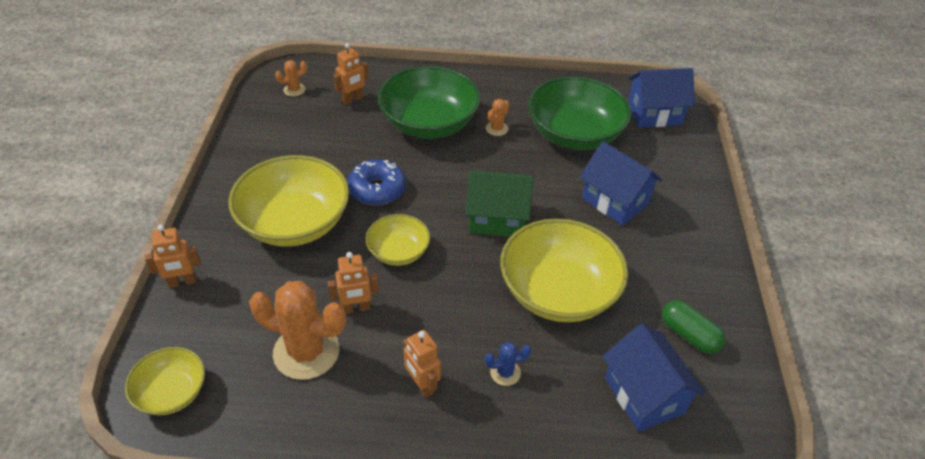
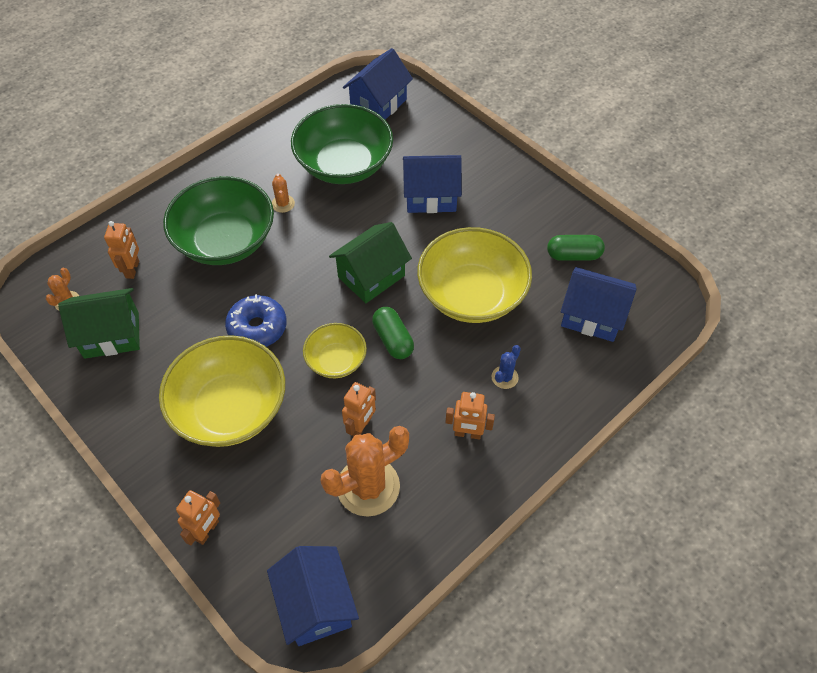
camera: 45 degrees left, 10 degrees up
yellow bowl [125,347,205,415] -> blue house [267,546,359,646]
none -> green house [58,288,140,359]
none -> green capsule [372,307,414,359]

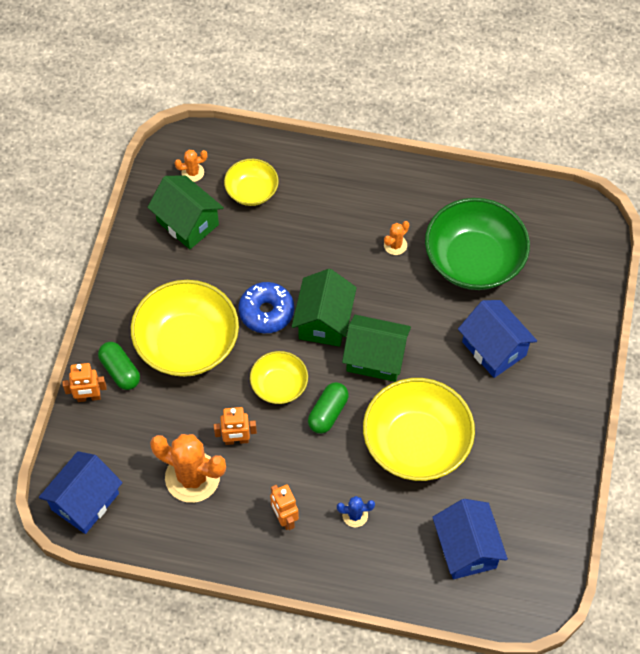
camera: 55 degrees right, 5 degrees up
orange robot [104,221,139,279] -> yellow bowl [224,159,279,206]
green bowl [163,176,274,265] -> none
blue house [343,48,413,120] -> none
green capsule [547,235,605,261] -> green capsule moved to [98,342,140,390]
none -> green house [292,269,357,347]

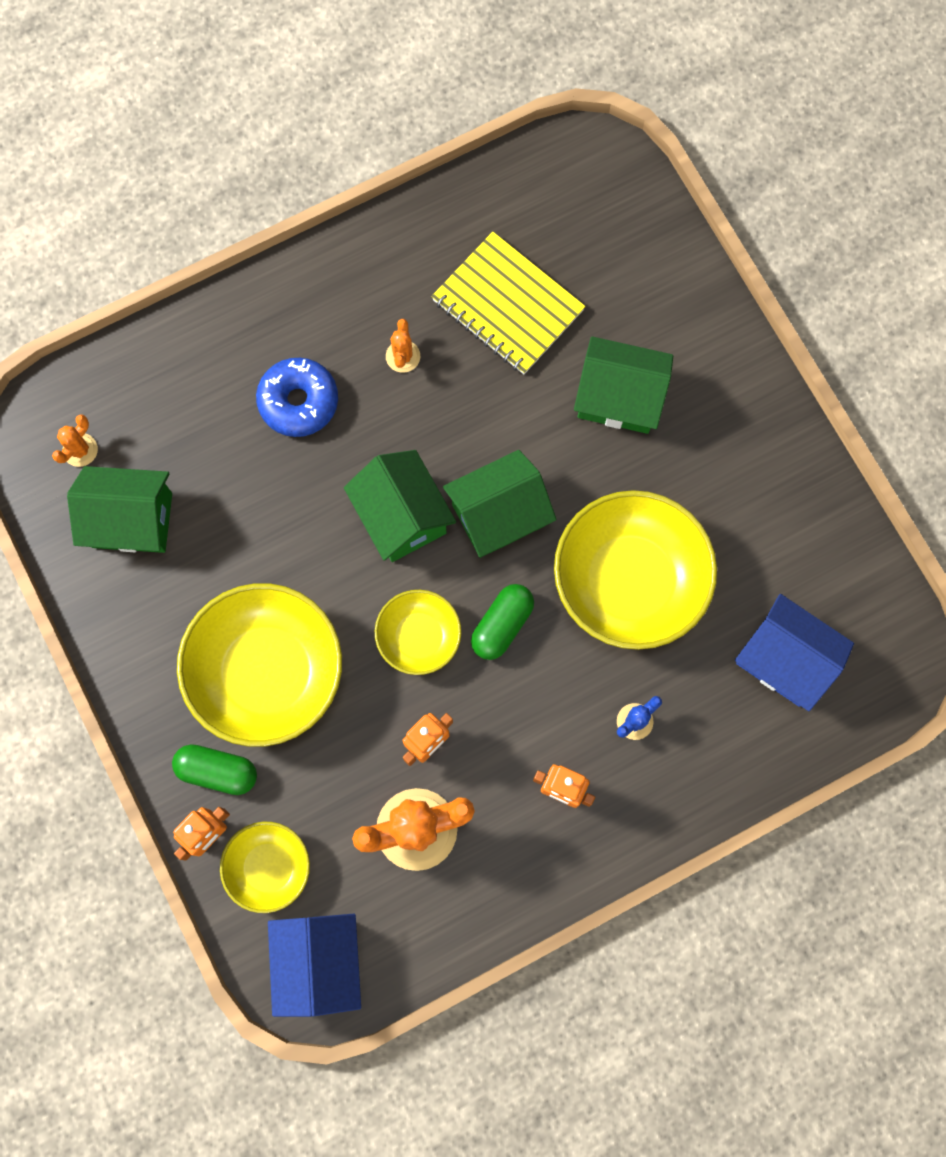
camera: 40 degrees left, 15 degrees up
yellow bowl [224,159,279,206] -> yellow bowl moved to [220,822,310,913]
blue donut [239,282,294,333] -> blue donut moved to [256,358,338,437]
green capsule [308,382,349,434] -> green capsule turned 45 degrees clockwise [471,584,534,660]
green bowl [425,198,530,290] -> yellow notebook [431,232,585,374]
blue house [458,300,537,378] -> green house [574,336,673,434]

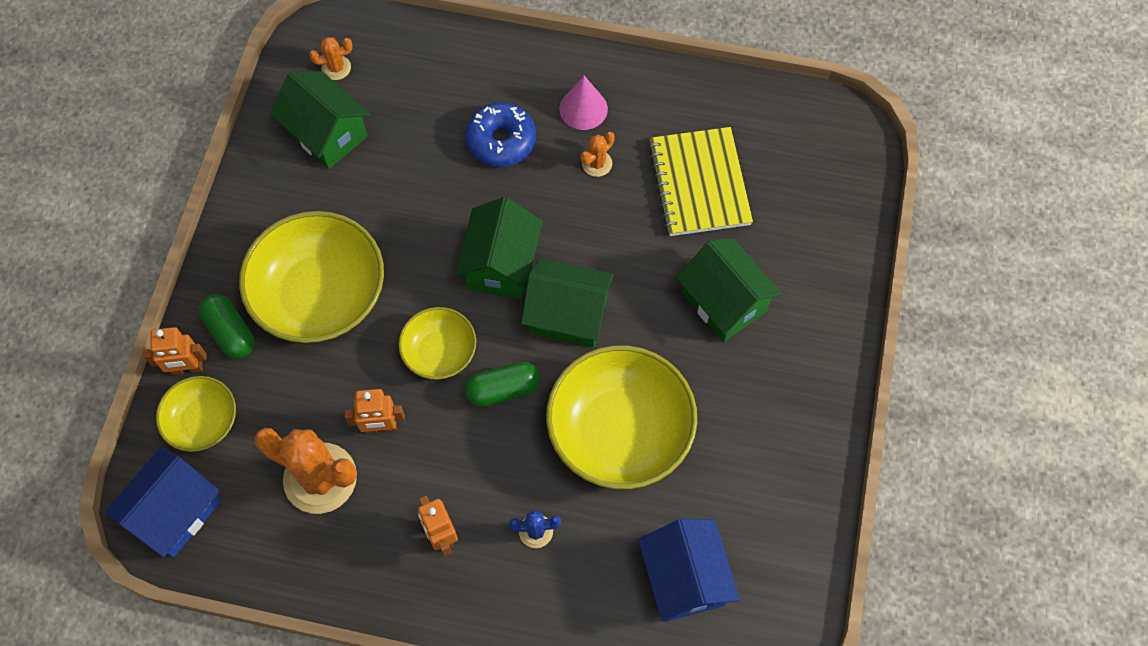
camera: 40 degrees right, 10 degrees down
none -> pink cone [560,76,608,130]

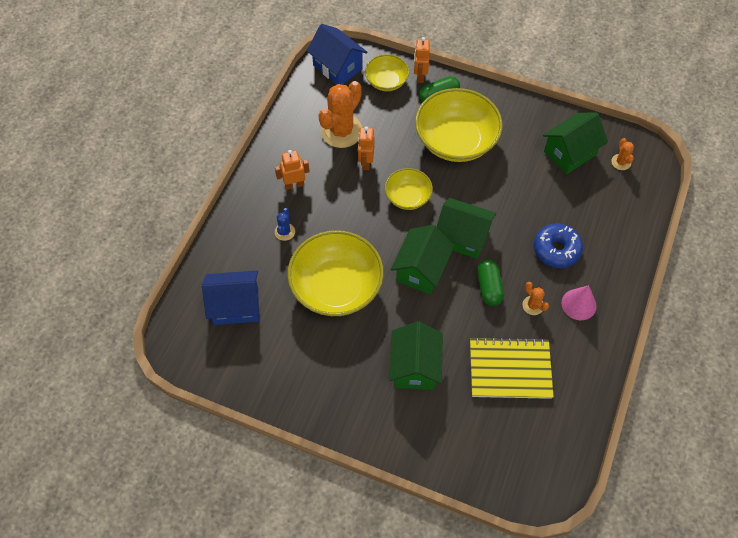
camera: 100 degrees right, 5 degrees down
green capsule [465,361,540,407] -> green capsule moved to [477,259,504,306]
green house [676,238,782,342] -> green house turned 60 degrees counterclockwise [389,321,443,390]

